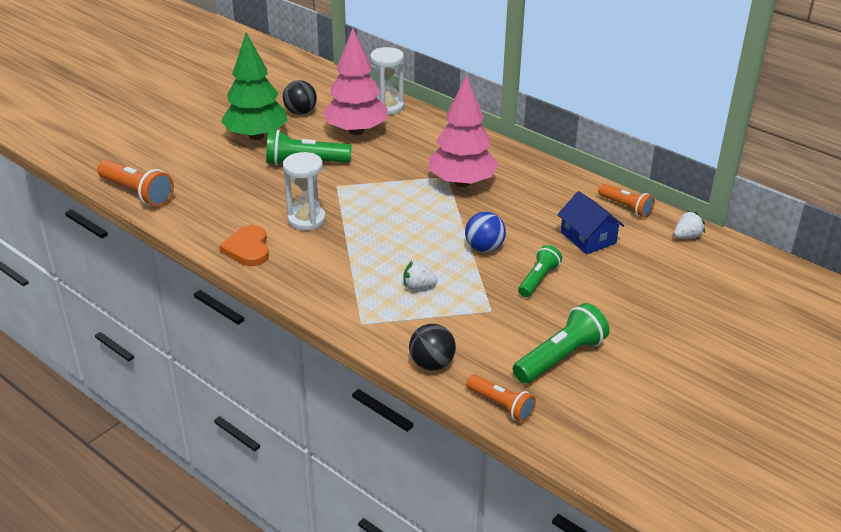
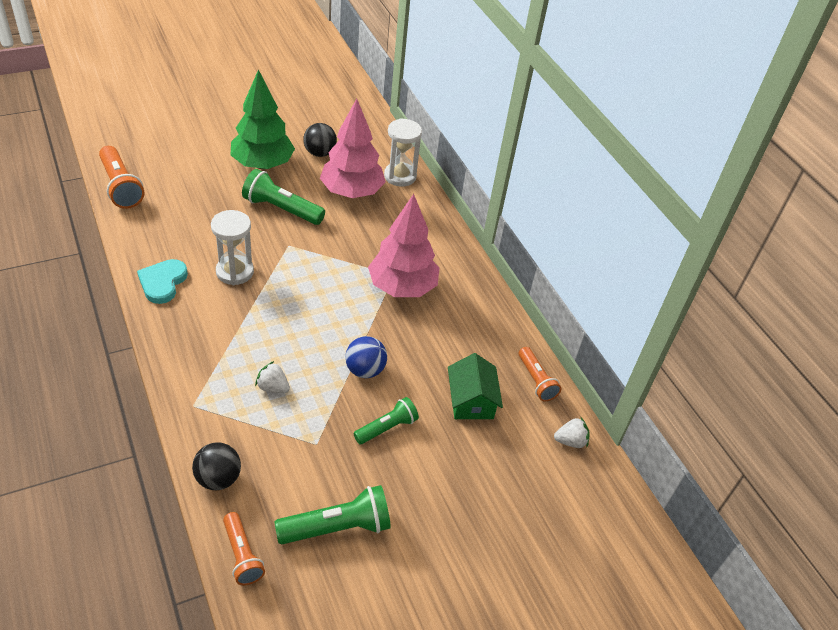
camera: 20 degrees right, 10 degrees up
orange heart [219,225,269,266] -> turquoise heart [137,259,188,304]
blue house [557,191,624,255] -> green house [448,353,503,419]

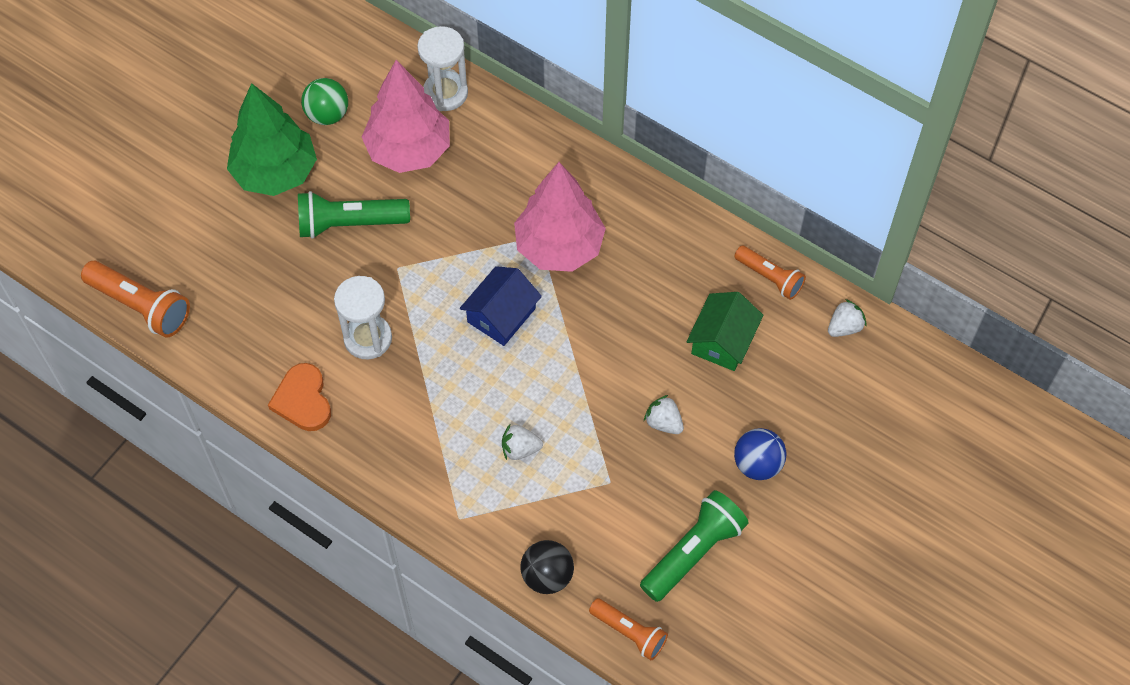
camera: 25 degrees left, 15 degrees up
turquoise heart [137,259,188,304] -> orange heart [268,363,331,431]
black ball [303,123,337,157] -> green ball [301,78,348,125]
blue ball [345,336,387,378] -> blue ball moved to [734,428,786,480]
green flashlight [354,397,419,444] -> white strawberry [644,395,684,434]
green house [448,353,503,419] -> green house turned 60 degrees clockwise [687,292,763,371]
none -> blue house [460,266,542,346]

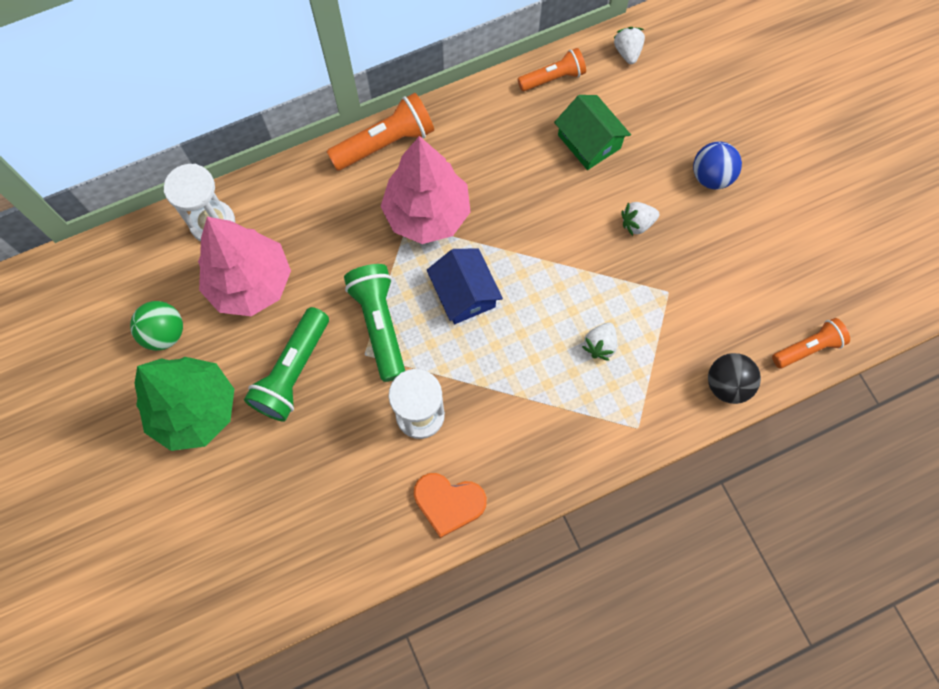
camera: 60 degrees left, 10 degrees up
orange flashlight [81,261,190,338] -> orange flashlight moved to [327,93,434,171]
green flashlight [640,490,749,602] -> green flashlight moved to [344,264,405,382]

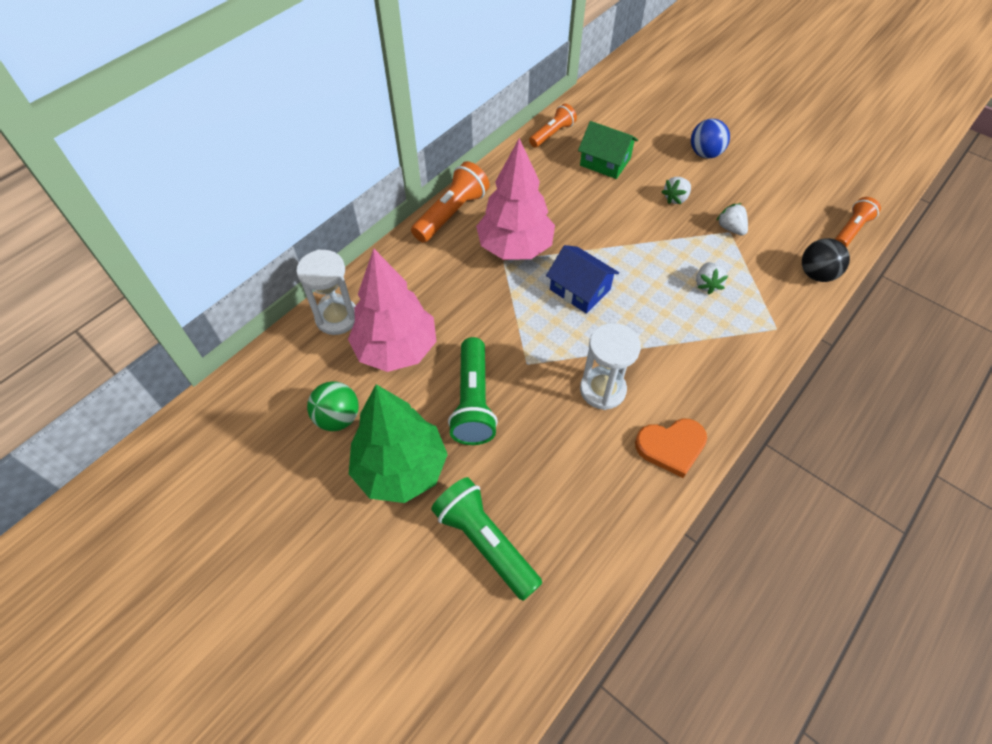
camera: 25 degrees left, 15 degrees down
green flashlight [344,264,405,382] -> green flashlight moved to [431,477,542,601]
white strawberry [614,27,645,64] -> white strawberry moved to [716,203,748,236]

